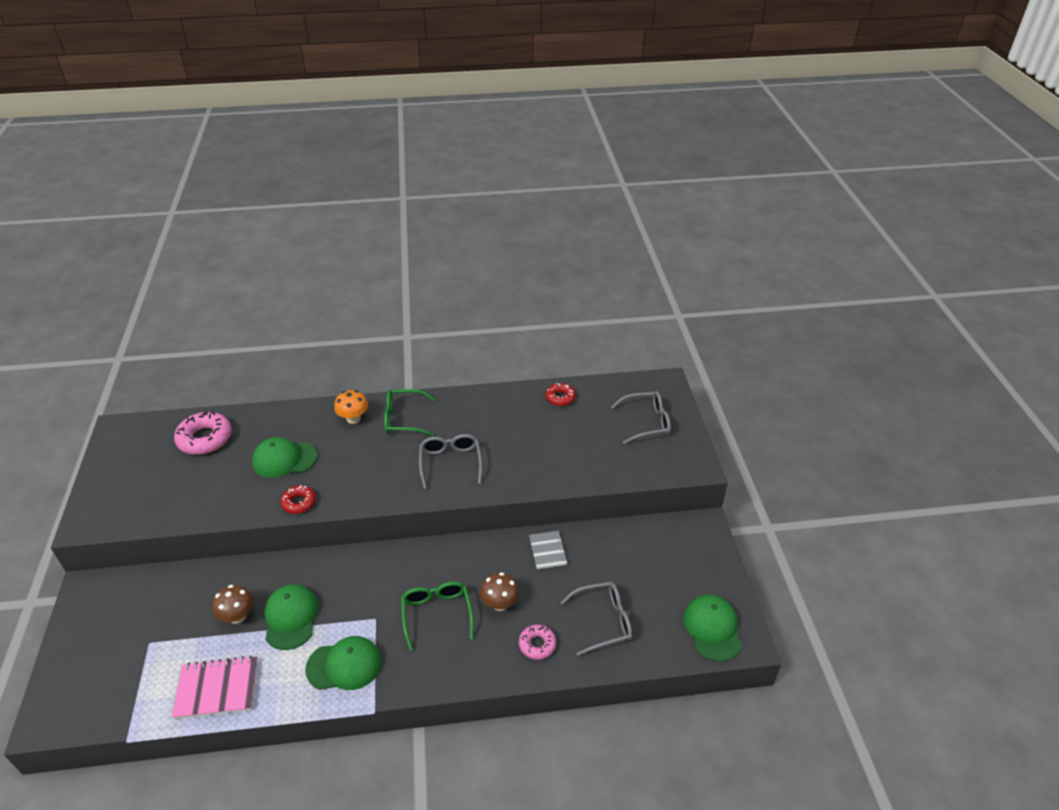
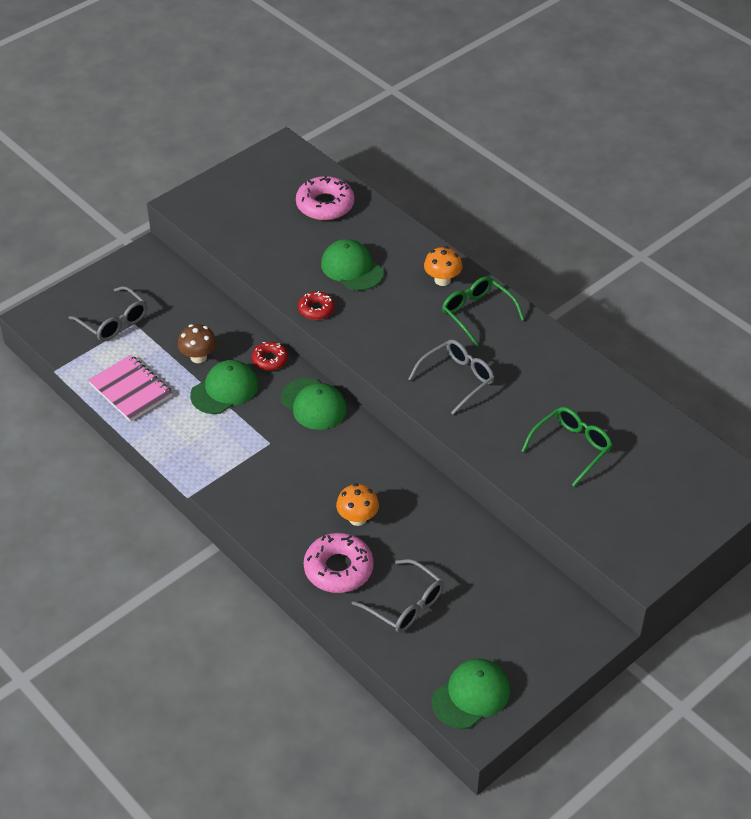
camera: 55 degrees right, 5 degrees up
green cap [305,636,382,690] -> green cap moved to [281,378,347,430]
green glasses [401,581,474,650] -> green glasses moved to [521,407,613,487]
brown mushroom [480,572,519,611] -> orange mushroom [336,483,379,526]
pink donut [519,625,556,660] -> pink donut [304,533,374,593], size x1.71
grey notebook [529,531,568,569] -> none
red donut [546,383,576,406] -> red donut moved to [252,342,288,370]
grey glasses [611,391,671,444] -> grey glasses moved to [68,286,147,341]

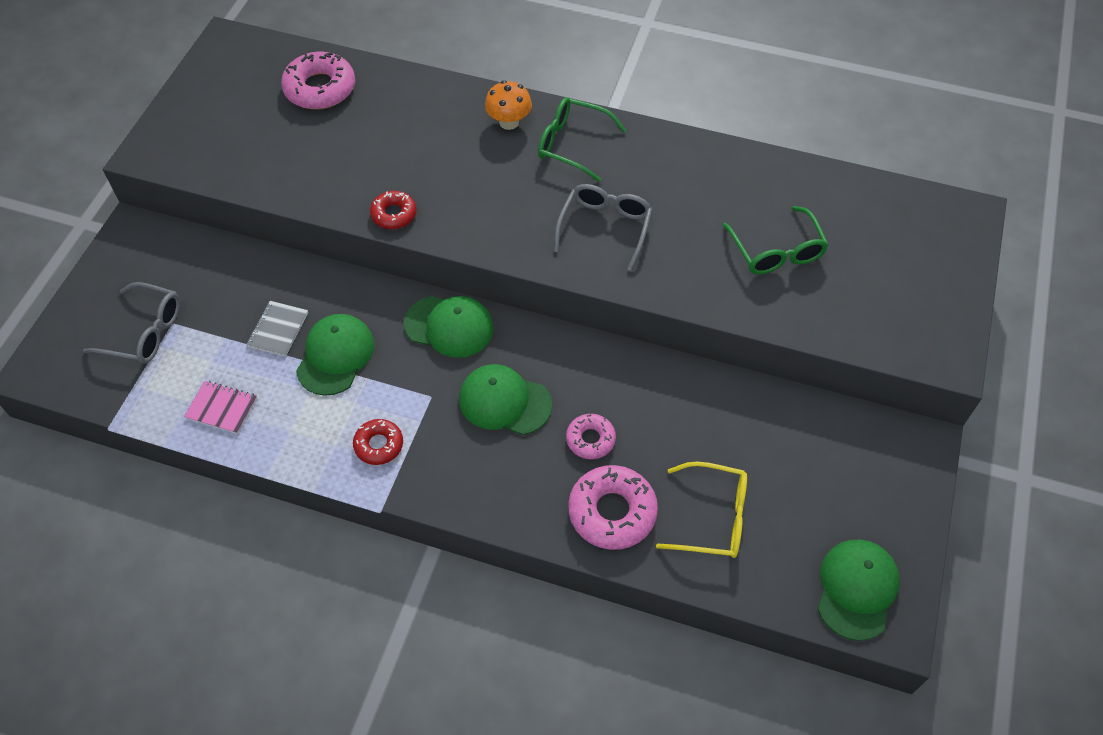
camera: 30 degrees left, 10 degrees up
pink notebook [88,355,173,422] -> pink notebook [184,381,257,434], size x0.63
brown mushroom [178,324,217,363] -> grey notebook [246,301,308,357]
red donut [252,342,288,370] -> red donut moved to [353,419,403,465]
green cap [321,239,384,291] -> green cap moved to [459,364,552,435]
orange mushroom [336,483,379,526] -> pink donut [566,414,616,459]
grey glasses [352,559,444,633] -> yellow glasses [656,461,747,558]
green glasses [521,407,613,487] -> green glasses turned 150 degrees clockwise [723,206,829,275]

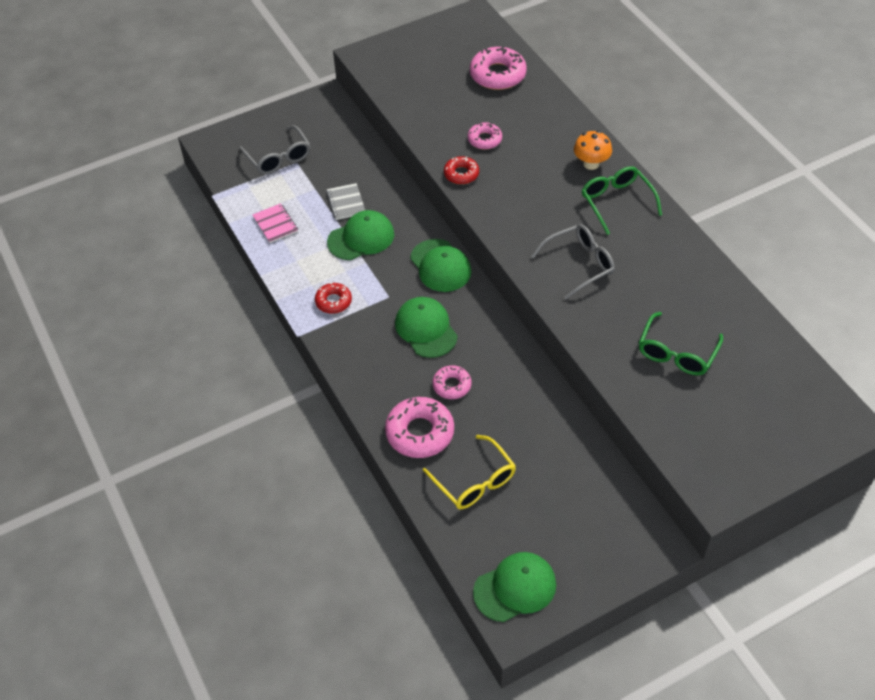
camera: 45 degrees right, 5 degrees down
grey notebook [246,301,308,357] -> grey notebook turned 75 degrees counterclockwise [326,183,365,220]
none -> pink donut [468,122,502,150]

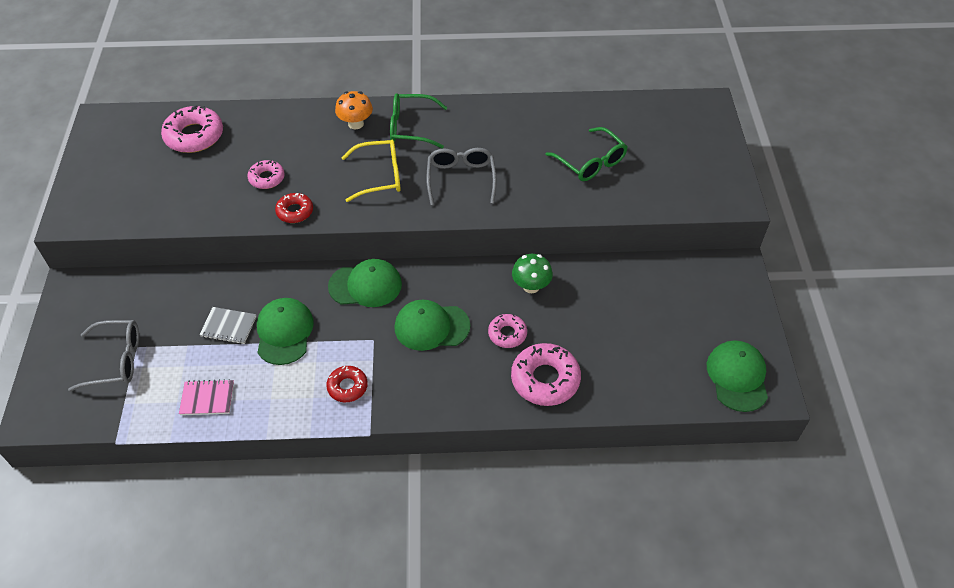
camera: 65 degrees left, 0 degrees up
yellow glasses [423,435,516,509] -> yellow glasses moved to [342,140,401,202]
none -> green mushroom [512,254,553,293]

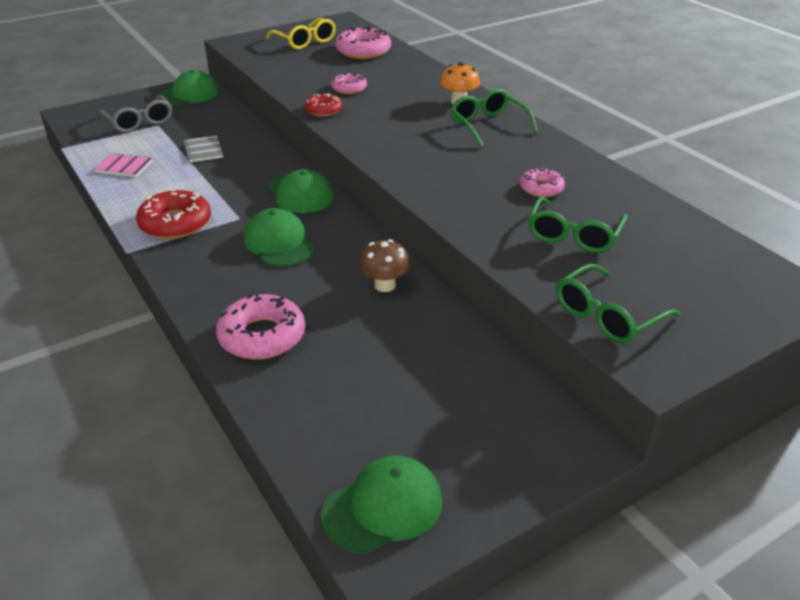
camera: 60 degrees right, 15 degrees down
pink notebook [179,379,234,415] -> pink notebook turned 45 degrees counterclockwise [94,153,152,177]
green cap [257,298,314,365] -> green cap moved to [156,70,219,106]
red donut [326,366,368,402] -> red donut [136,189,211,239], size x1.71
yellow glasses [342,140,401,202] -> yellow glasses moved to [266,18,336,49]
grey glasses [427,148,497,205] -> none
pink donut [488,314,527,348] -> pink donut moved to [520,168,565,197]
green mushroom [512,254,553,293] -> brown mushroom [359,239,410,292]
none -> green glasses [556,264,681,344]

